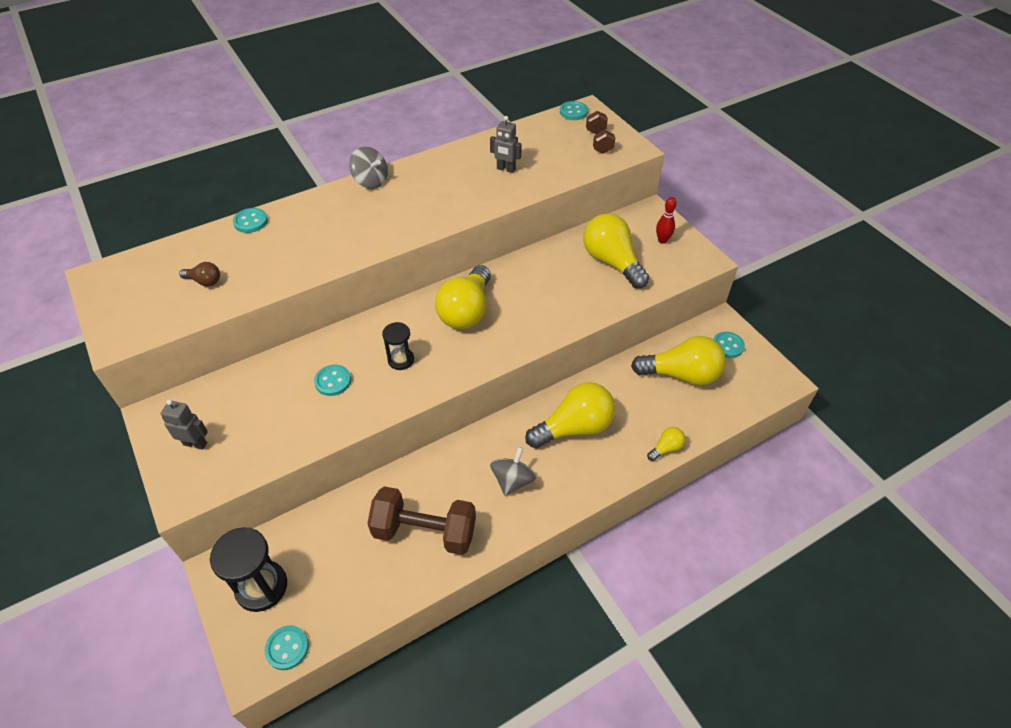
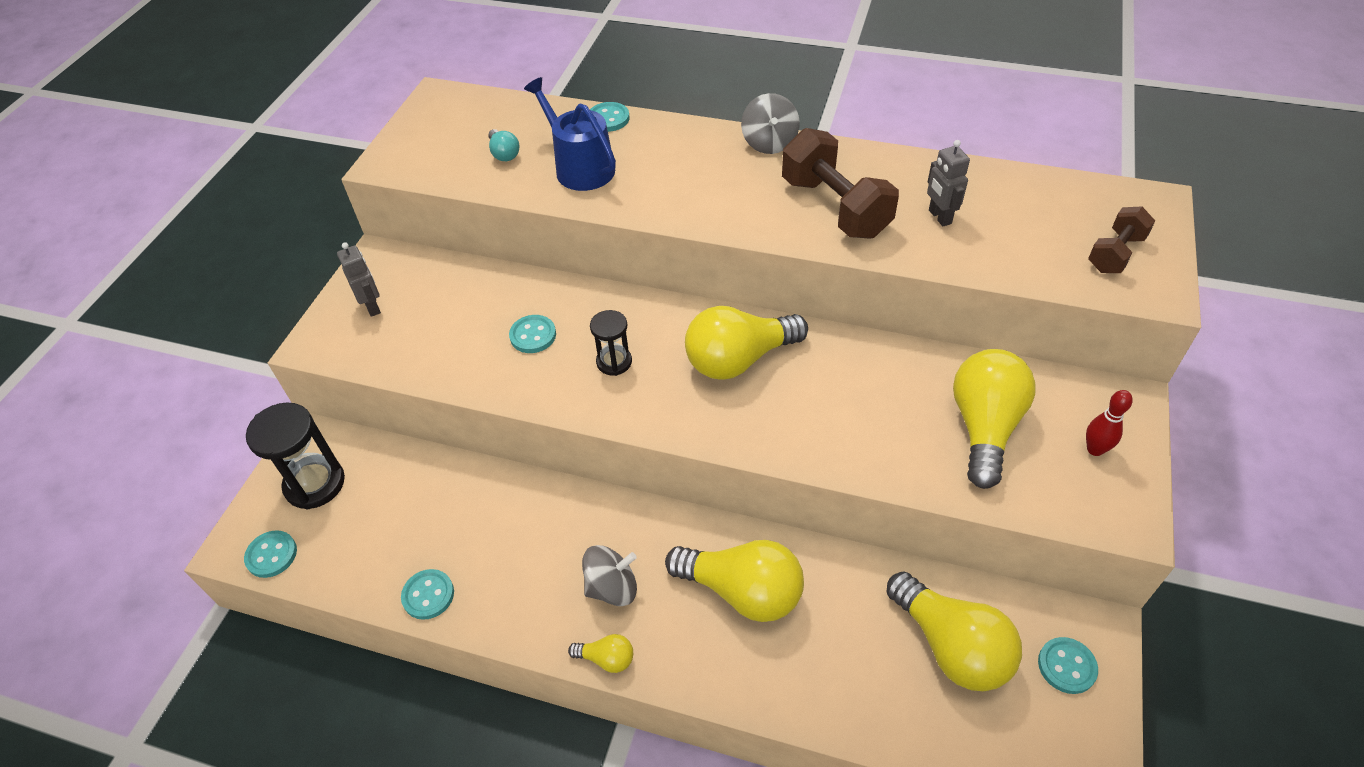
camera: 50 degrees right, 0 degrees up
brown light bulb [179,262,220,286] -> turquoise light bulb [488,129,519,161]
brown dumbbell [367,486,476,555] -> brown dumbbell moved to [782,128,899,239]
turquoise button [560,101,588,120] -> turquoise button moved to [401,569,454,620]
yellow light bulb [647,427,685,461] -> yellow light bulb moved to [568,634,633,673]
none -> blue watering can [524,77,616,191]

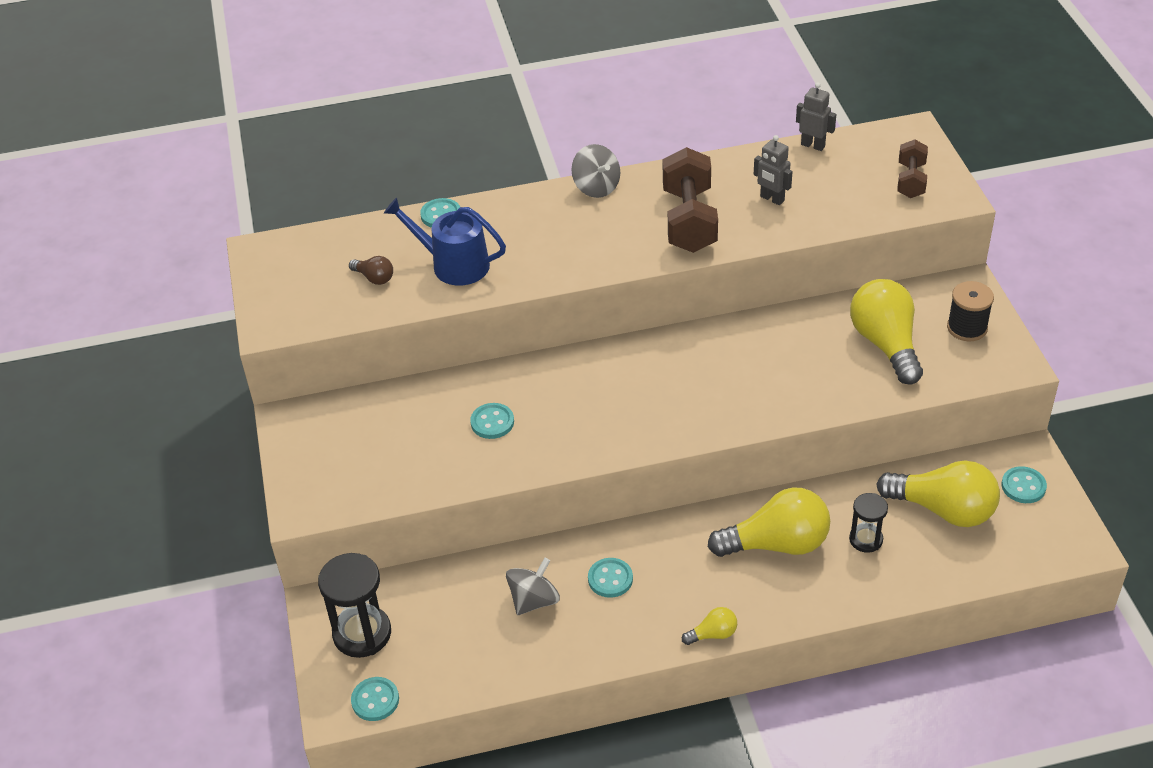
camera: 30 degrees left, 5 degrees down
grey robot [337,242,381,317] -> grey robot moved to [796,82,836,151]
turquoise button [401,569,454,620] -> turquoise button moved to [588,558,633,598]
turquoise light bulb [488,129,519,161] -> brown light bulb [349,256,393,285]
grey spinning top [582,545,637,606] -> grey spinning top moved to [506,558,560,615]
black hourglass [590,310,632,376] -> black hourglass moved to [849,493,888,553]
yellow light bulb [685,306,808,380] -> none
brown dumbbell [782,128,899,239] -> brown dumbbell turned 60 degrees clockwise [663,147,718,253]
red bowling pin [1086,390,1133,456] -> black spool [947,281,994,341]

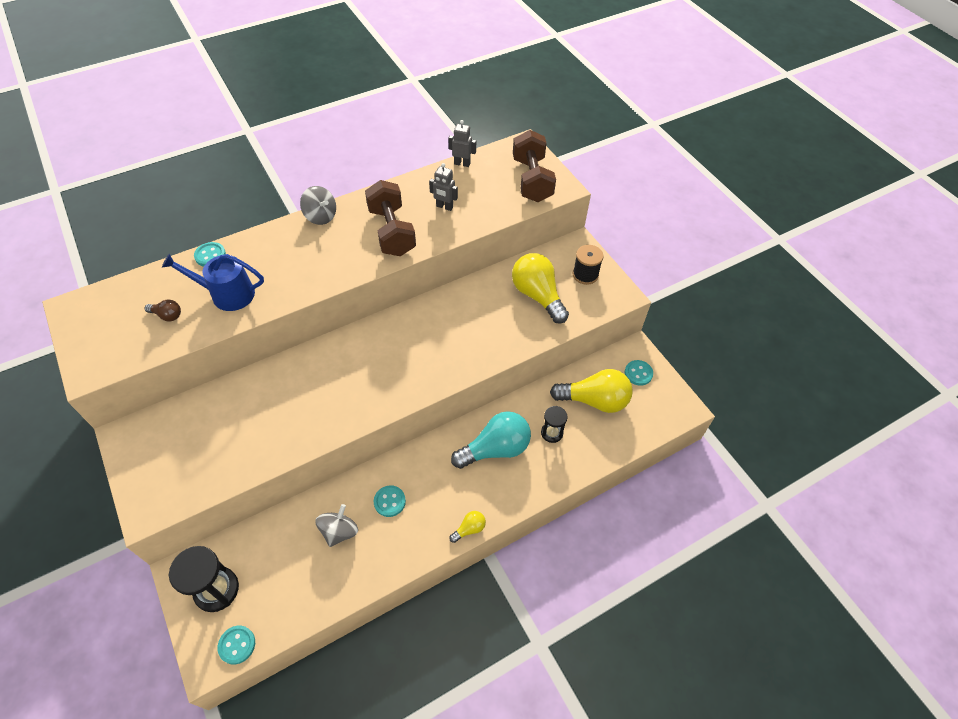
camera: 20 degrees left, 10 degrees up
turquoise button [470,403,514,439] -> none
yellow light bulb [708,487,830,557] -> turquoise light bulb [451,411,531,469]
brown dumbbell [897,140,928,198] -> brown dumbbell [513,130,556,202], size x1.74

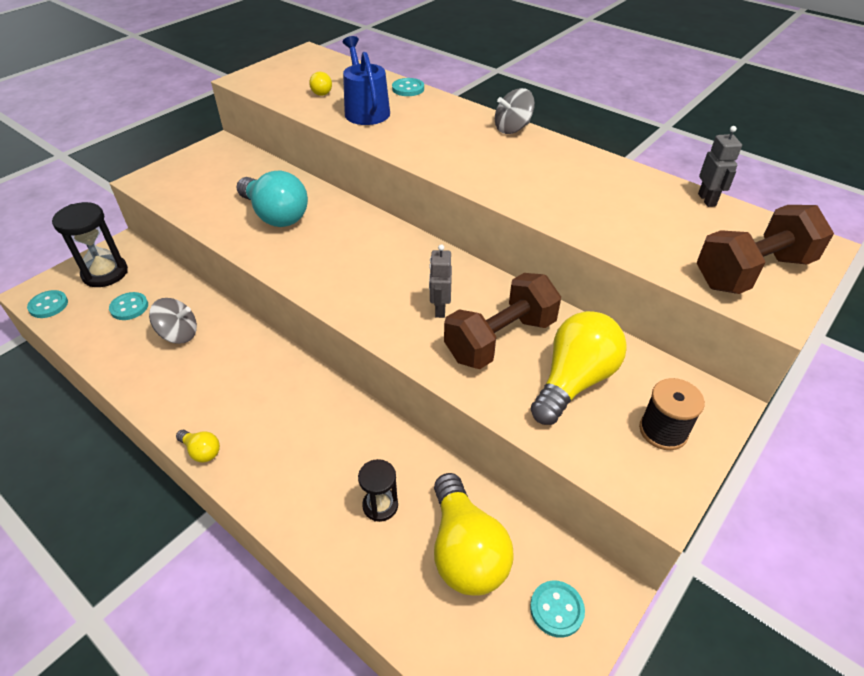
camera: 70 degrees right, 10 degrees down
brown light bulb [144,299,181,322] -> yellow light bulb [309,72,332,96]
grey spinning top [300,186,336,225] -> grey spinning top turned 45 degrees clockwise [495,88,535,134]
brown dumbbell [365,180,416,256] -> brown dumbbell moved to [444,273,561,369]
turquoise button [374,485,406,517] -> turquoise button moved to [109,292,148,320]
grey robot [429,163,458,211] -> grey robot moved to [429,244,452,318]
turquoise light bulb [451,411,531,469] -> turquoise light bulb moved to [237,170,308,227]

